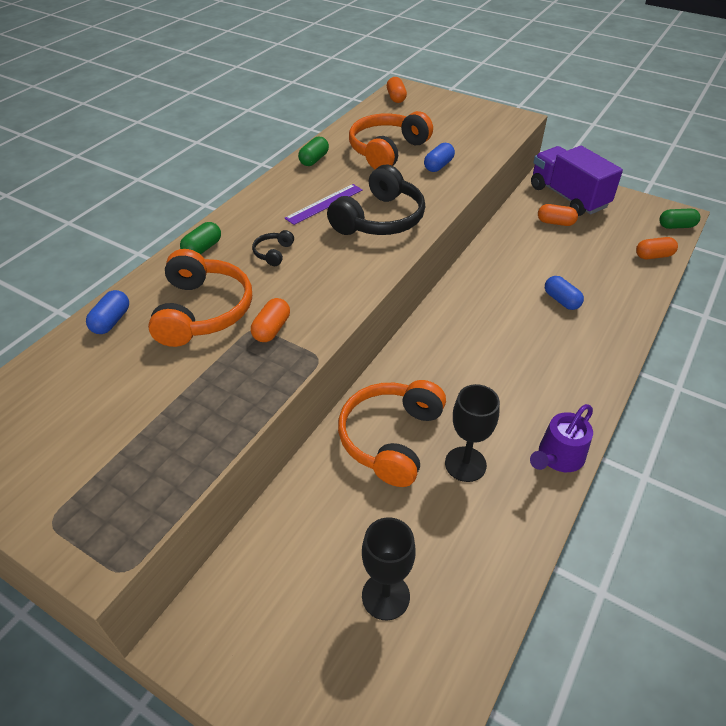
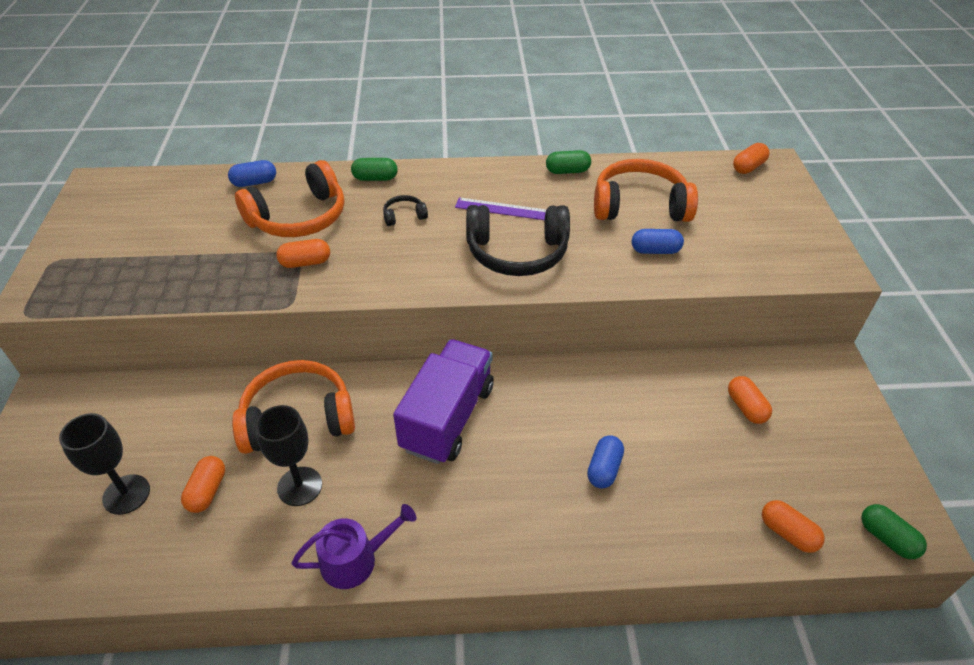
camera: 55 degrees right, 0 degrees up
purple watering can [530,404,593,472] -> purple watering can turned 150 degrees clockwise [292,504,416,589]
purple truck [531,146,623,216] -> purple truck moved to [393,339,494,464]
none -> orange capsule [181,456,225,513]

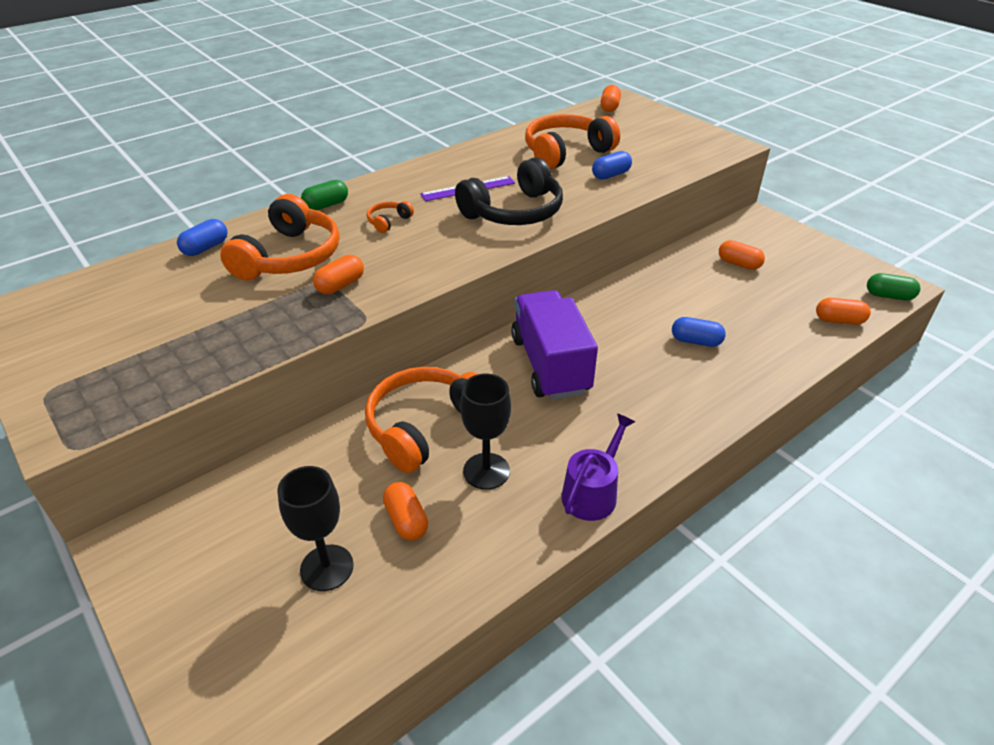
camera: 35 degrees left, 5 degrees down
black headphones [383,195,428,226] -> orange headphones [366,201,414,233]
green capsule [546,150,591,174] -> none
blue capsule [587,435,624,489] -> blue capsule turned 60 degrees counterclockwise [672,317,726,347]

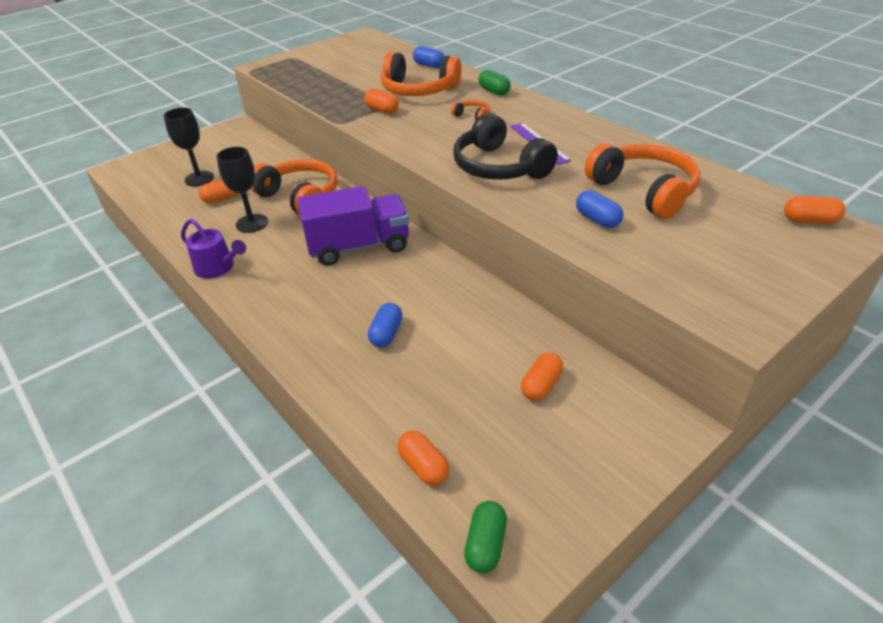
camera: 90 degrees right, 0 degrees up
orange capsule [816,298,871,325] -> orange capsule turned 45 degrees counterclockwise [397,430,450,485]

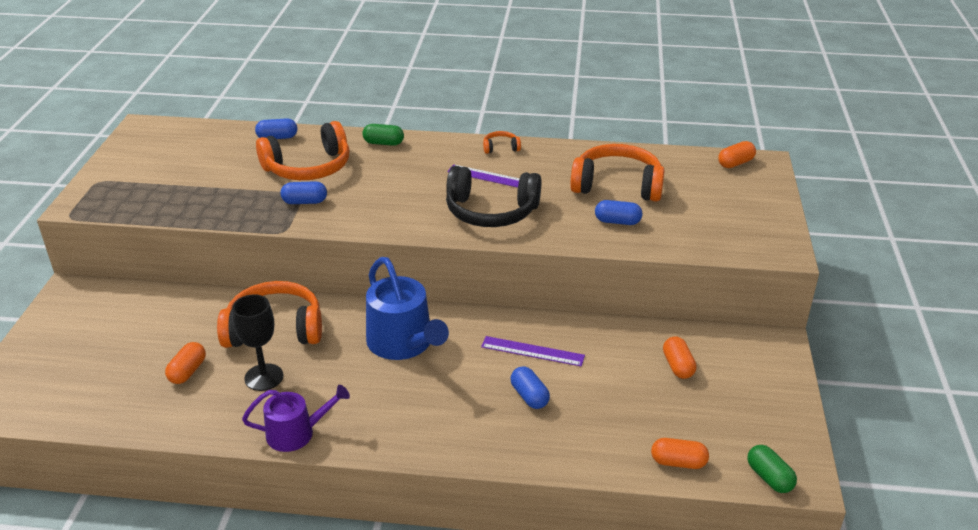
camera: 45 degrees left, 5 degrees down
black goblet [164,107,214,186] -> none
purple truck [298,186,409,265] -> blue watering can [366,257,449,360]
orange capsule [364,89,399,114] -> blue capsule [281,181,327,204]
orange headphones [451,100,490,120] -> orange headphones moved to [483,131,521,154]
none -> purple ruler [481,336,585,367]

